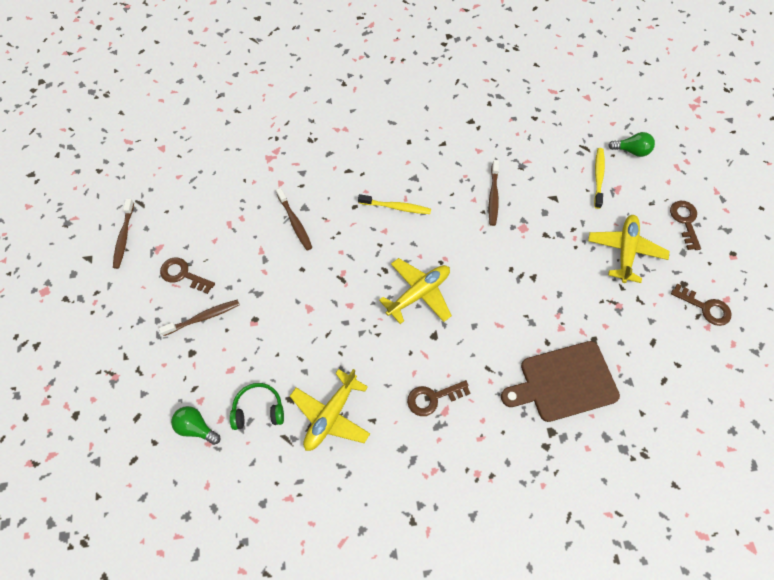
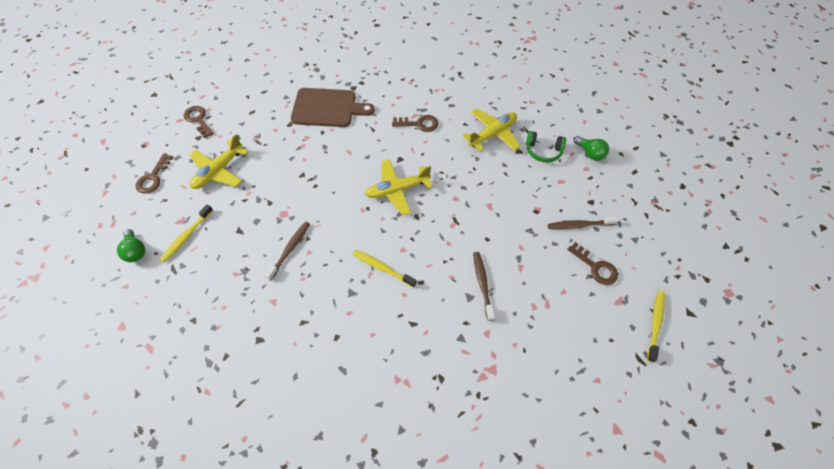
camera: 160 degrees left, 5 degrees down
brown toothbrush [113,199,134,269] -> yellow toothbrush [647,291,665,363]
green light bulb [608,132,655,157] -> green light bulb turned 150 degrees counterclockwise [117,229,145,262]

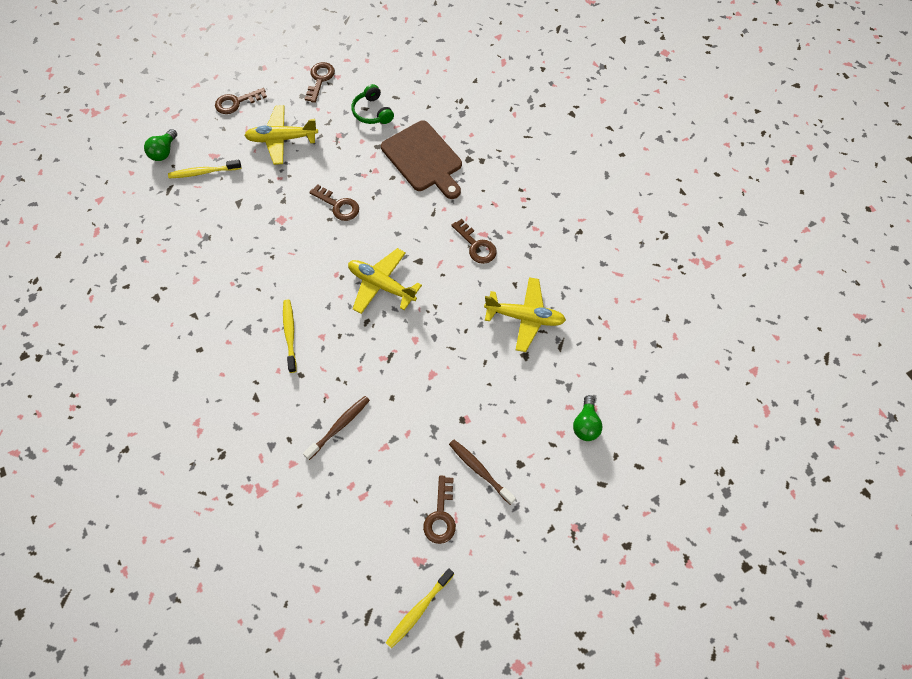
camera: 50 degrees right, 5 degrees up
brown toothbrush [264,221,310,281] -> none
green headphones [526,131,566,162] -> green headphones moved to [352,84,394,124]
yellow toothbrush [647,291,665,363] -> yellow toothbrush turned 150 degrees clockwise [386,568,454,649]
none -> brown key [309,184,359,221]

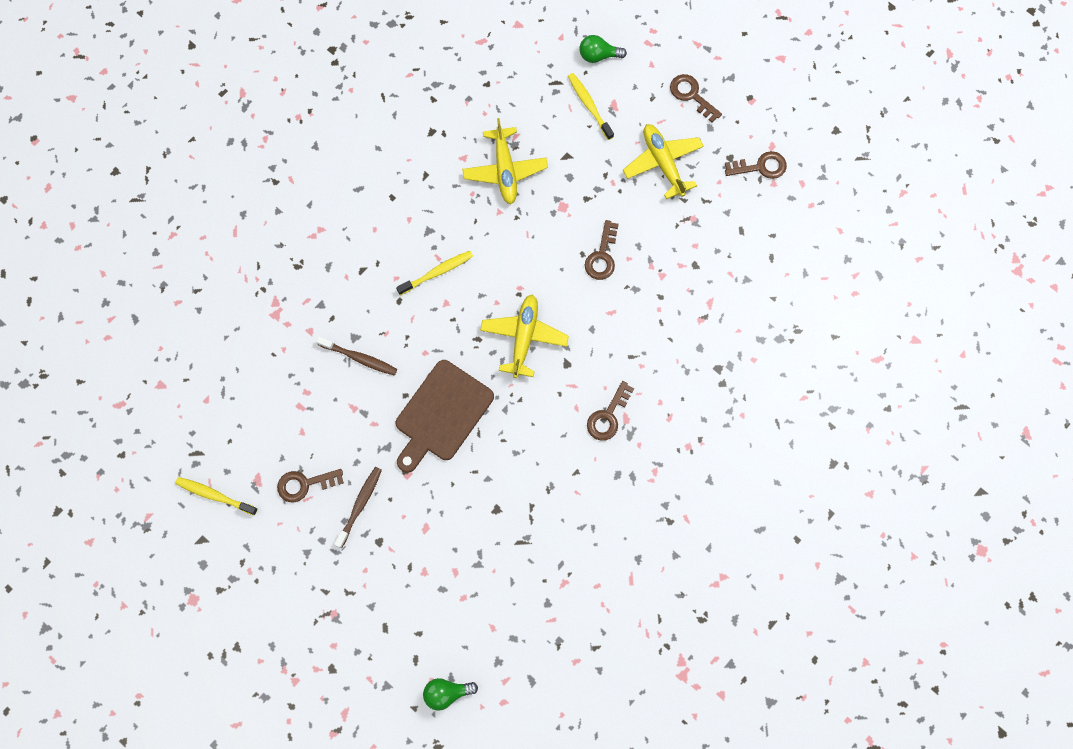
camera: 70 degrees right, 10 degrees up
green headphones [352,84,394,124] -> none
brown cutting board [381,121,462,199] -> brown cutting board moved to [396,360,494,472]
yellow plane [484,277,566,352] -> yellow plane moved to [462,118,548,204]
green light bulb [573,395,603,441] -> green light bulb moved to [423,678,478,711]

